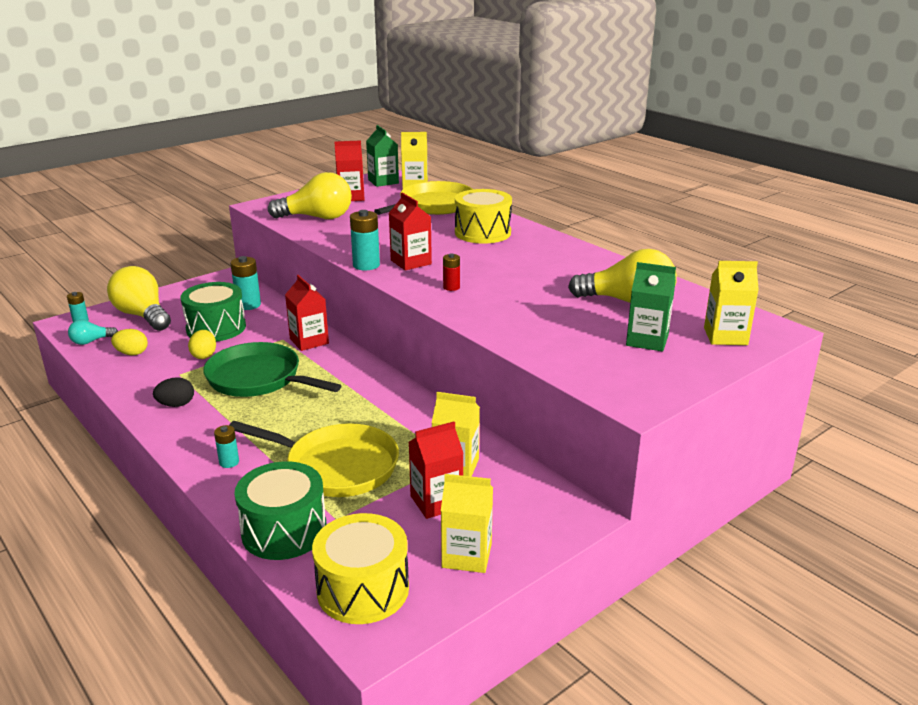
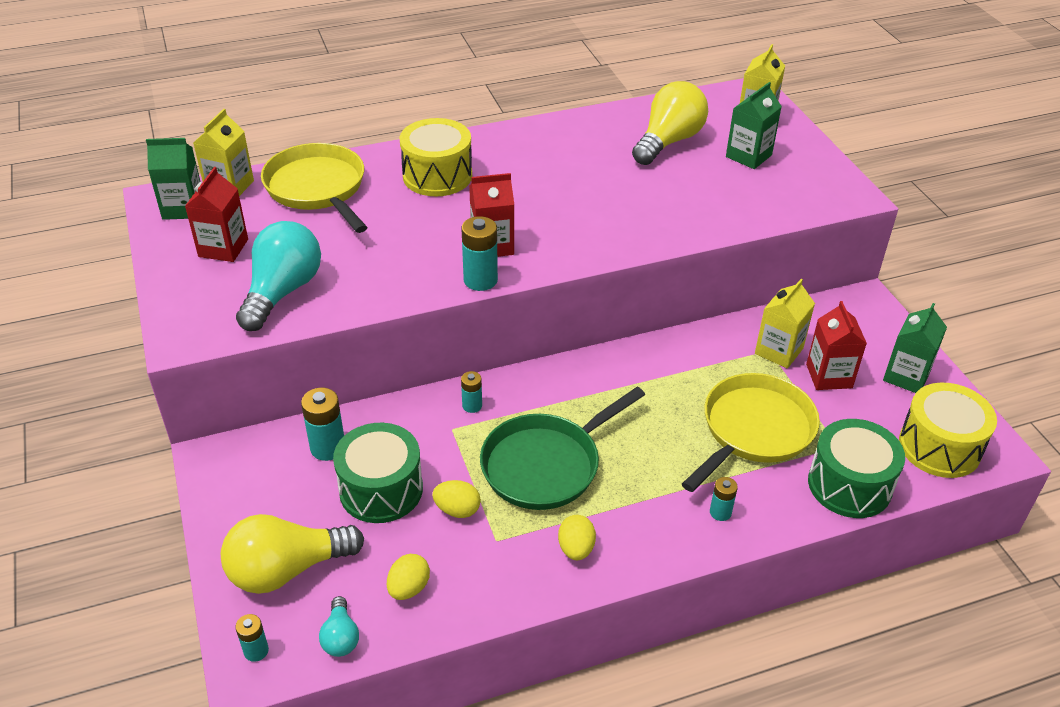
camera: 70 degrees left, 15 degrees up
black egg [153,377,194,407] -> yellow egg [558,515,596,560]
yellow light bulb [268,172,352,219] -> turquoise light bulb [236,221,321,331]
red carton [285,275,329,351] -> turquoise battery [461,371,482,413]
yellow carton [441,474,493,573] -> green carton [883,303,947,393]
red battery [443,253,460,291] -> none

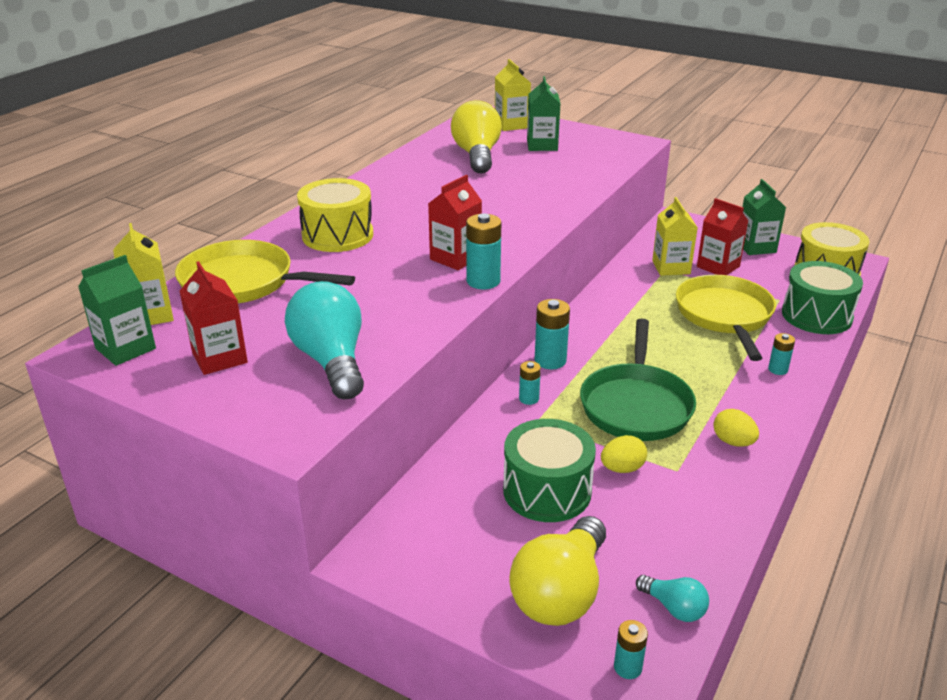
camera: 40 degrees left, 10 degrees down
turquoise battery [301,388,344,461] -> turquoise battery moved to [535,299,570,369]
yellow egg [387,554,430,600] -> none

